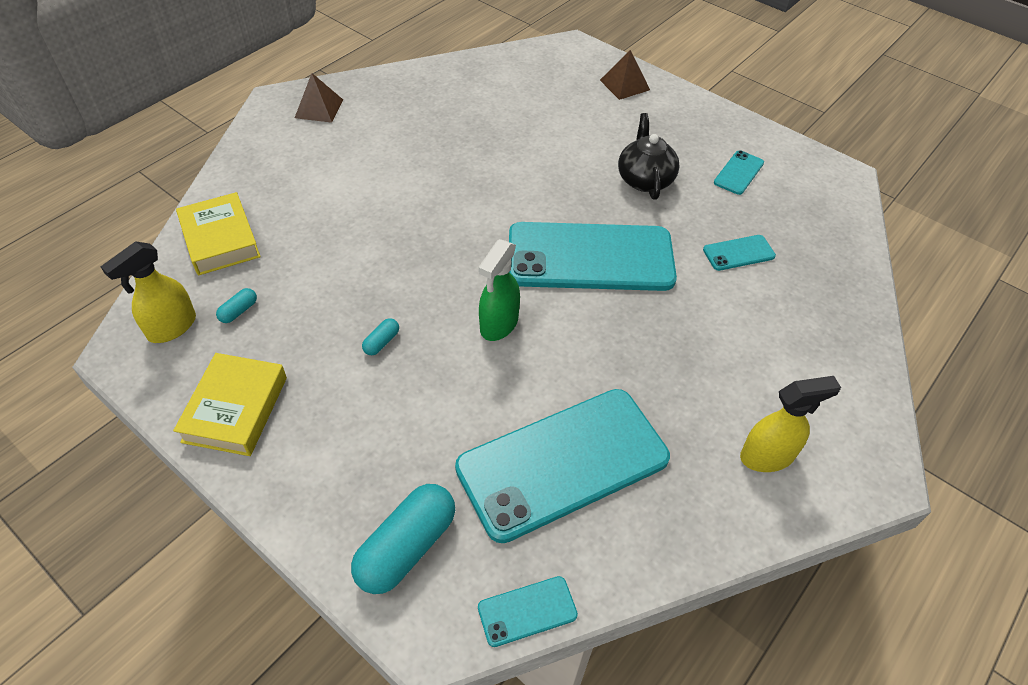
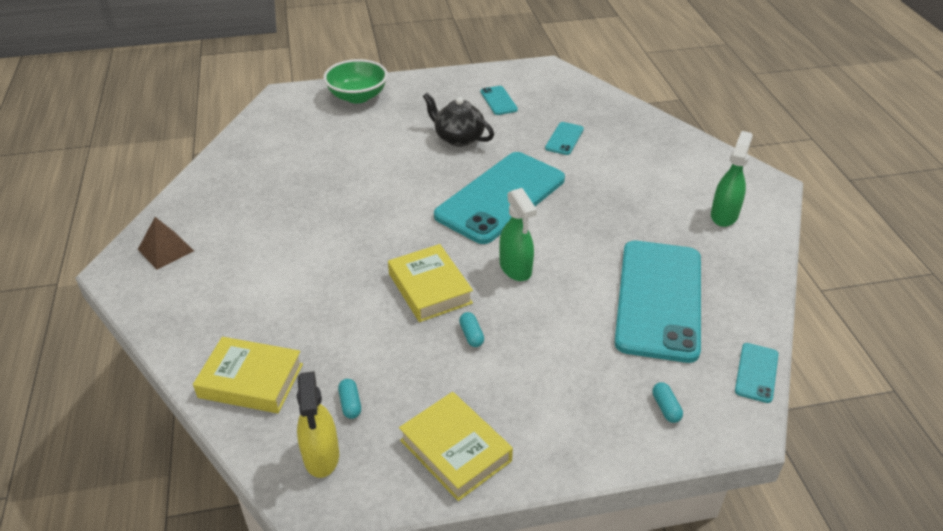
camera: 50 degrees left, 10 degrees down
turquoise capsule [351,484,455,594] -> turquoise capsule [652,382,683,423], size x0.45
brown pyramid [600,50,650,100] -> green bowl [323,59,388,103]
yellow spray bottle [740,376,841,472] -> green spray bottle [711,131,753,227]
none -> yellow book [388,244,473,322]

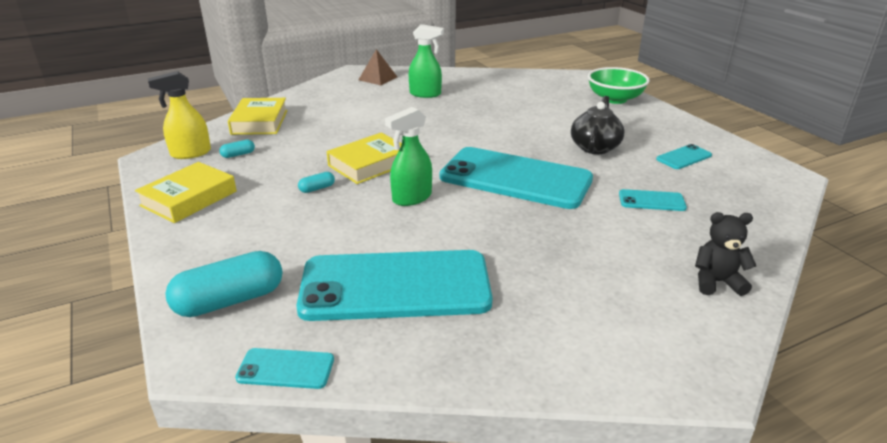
camera: 75 degrees right, 10 degrees down
turquoise capsule [652,382,683,423] -> turquoise capsule [165,251,283,317], size x2.24
green spray bottle [711,131,753,227] -> green spray bottle moved to [409,24,444,98]
none -> black teddy bear [695,212,756,296]

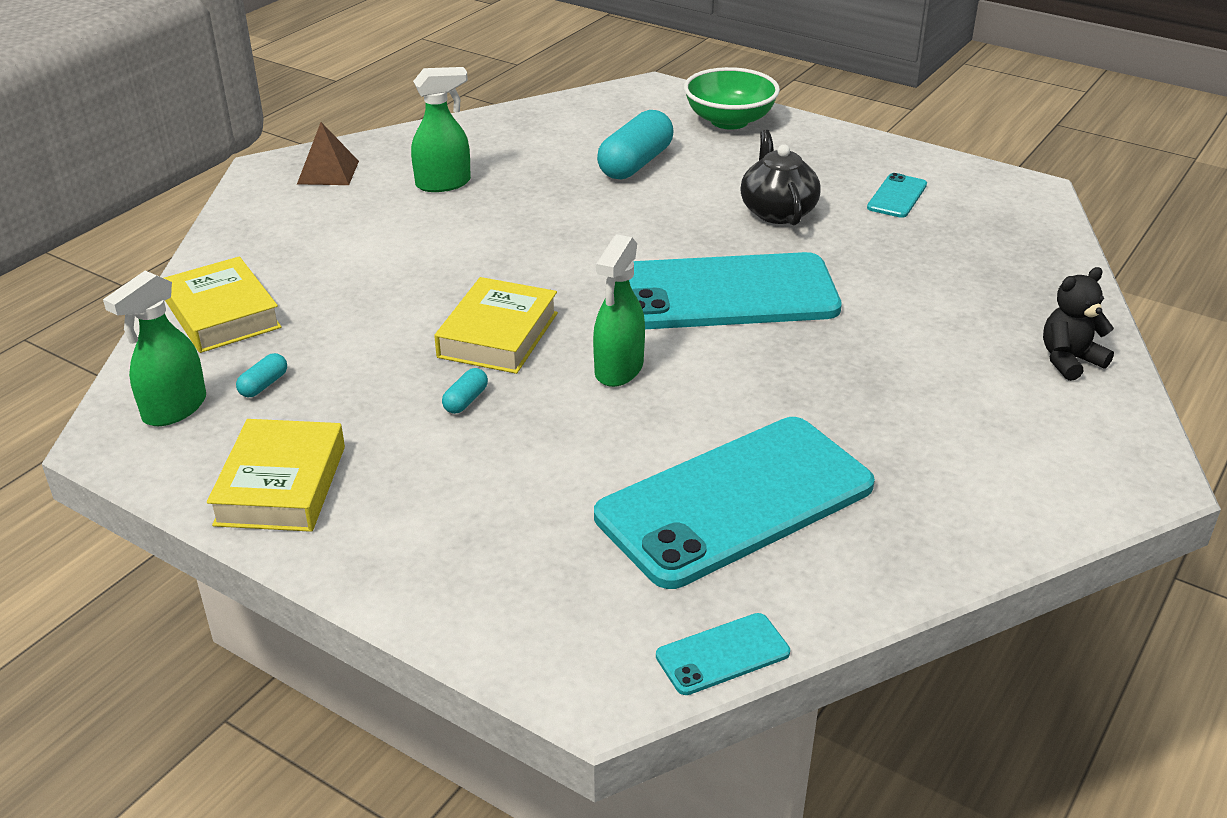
camera: 30 degrees left, 5 degrees up
yellow spray bottle [147,71,211,159] -> green spray bottle [103,271,206,426]
turquoise capsule [165,251,283,317] -> turquoise capsule moved to [597,110,673,180]
turquoise phone [619,189,687,211] -> none

